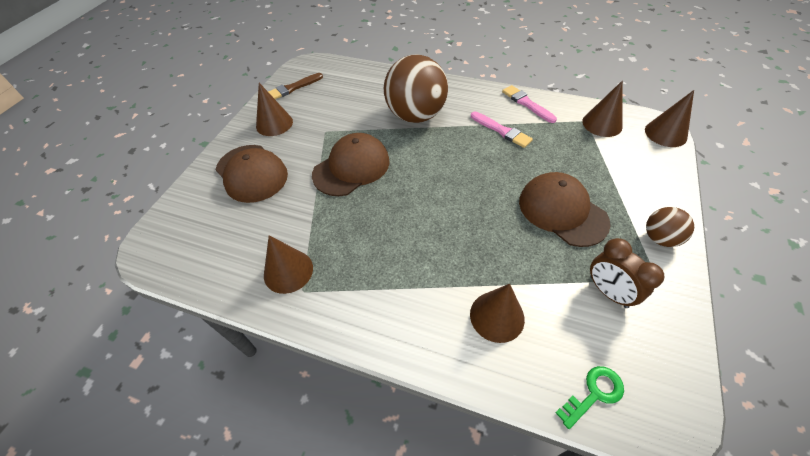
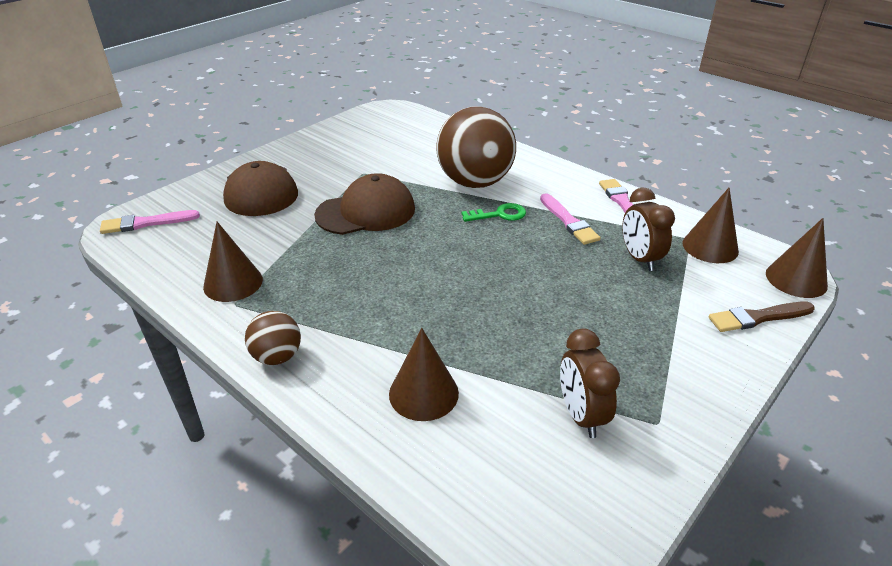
camera: 20 degrees right, 15 degrees down
brown cone [256,83,293,136] -> none
brown brush [268,73,323,99] -> brown brush moved to [709,301,815,332]
brown cap [519,172,610,247] -> none
green key [555,366,624,429] -> green key moved to [462,203,526,222]
brown ball [646,207,694,247] -> brown ball moved to [245,311,301,365]
none -> pink brush [100,210,200,234]
none -> brown clock [622,188,675,271]

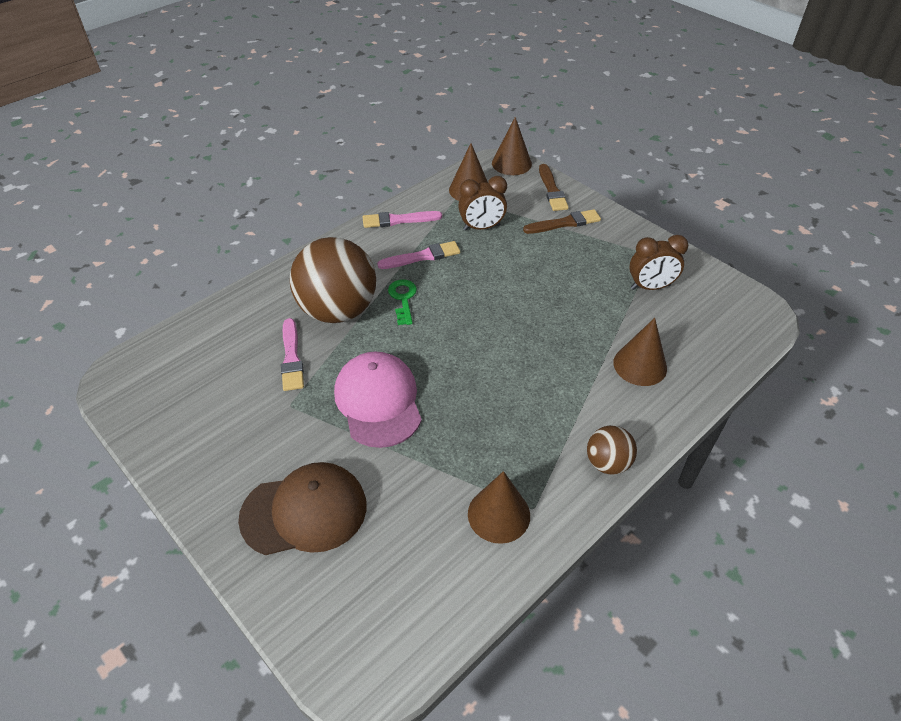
camera: 85 degrees left, 10 degrees up
pink brush [100,210,200,234] -> pink brush moved to [281,318,304,391]
brown cap [314,173,415,235] -> pink cap [334,351,422,448]
none -> brown brush [523,209,601,234]

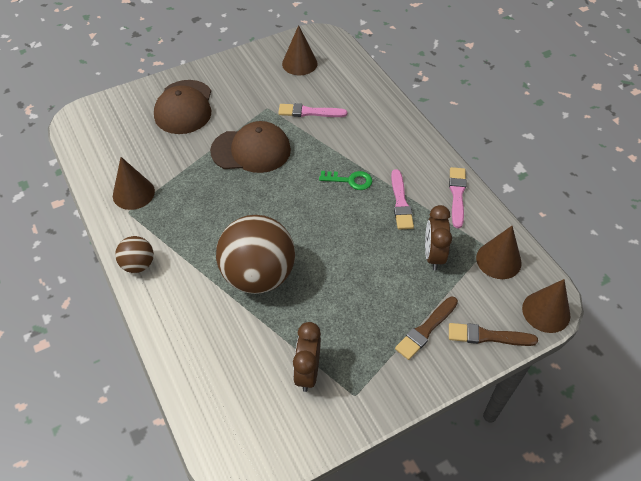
camera: 105 degrees right, 5 degrees up
brown ball [290,237,376,323] -> brown ball moved to [216,215,295,294]
pink cap [334,351,422,448] -> brown cap [210,121,291,173]
brown brush [523,209,601,234] -> brown brush turned 45 degrees clockwise [395,297,458,360]
brown cone [613,318,667,386] -> brown cone moved to [282,25,317,75]

